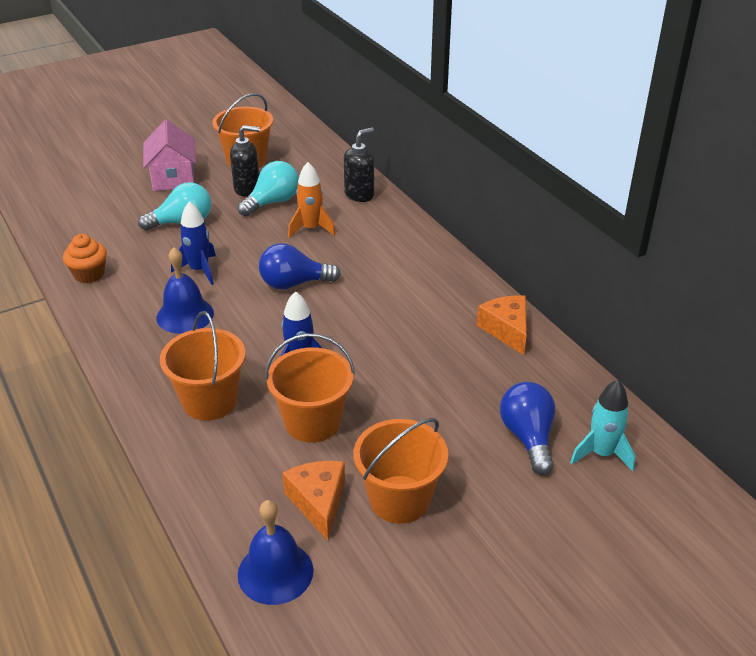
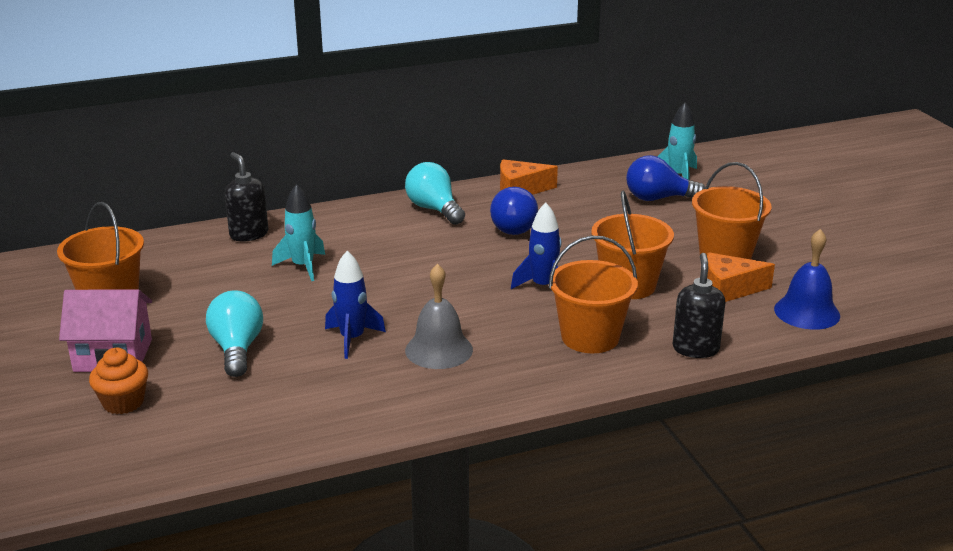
camera: 80 degrees left, 10 degrees down
orange cupcake [63,234,107,283] -> orange cupcake moved to [89,348,148,414]
blue bell [156,247,214,334] -> grey bell [405,264,473,369]
black soap dispenser [230,125,260,197] -> black soap dispenser moved to [673,253,725,358]
turquoise light bulb [238,161,299,216] -> turquoise light bulb moved to [405,162,465,225]
blue light bulb [259,243,341,290] -> blue light bulb moved to [490,187,538,235]
orange rocket [288,162,335,238] -> turquoise rocket [272,184,325,281]

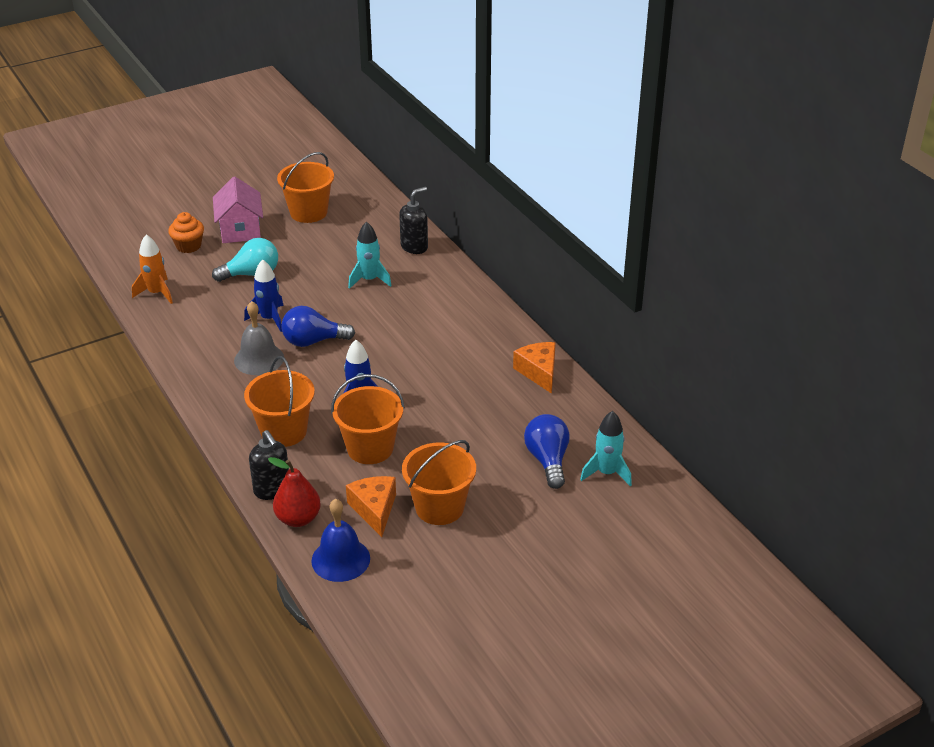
camera: 80 degrees right, 10 degrees up
turquoise light bulb [405,162,465,225] -> none
blue light bulb [490,187,538,235] -> blue light bulb moved to [282,306,355,347]
black soap dispenser [673,253,725,358] -> black soap dispenser turned 60 degrees clockwise [249,430,289,500]
none -> orange rocket [132,234,173,304]
none -> red pear [268,457,321,527]

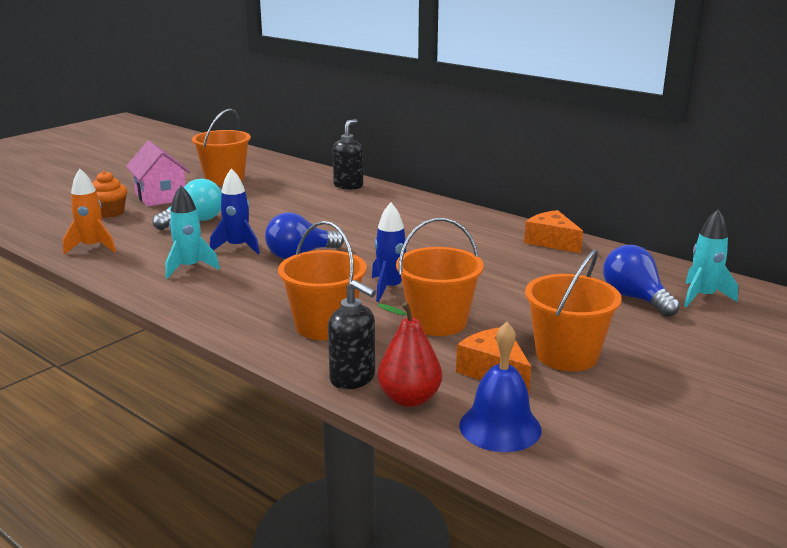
camera: 20 degrees left, 15 degrees down
grey bell [234,301,284,375] -> none
turquoise rocket [348,221,392,289] -> turquoise rocket moved to [165,185,220,279]

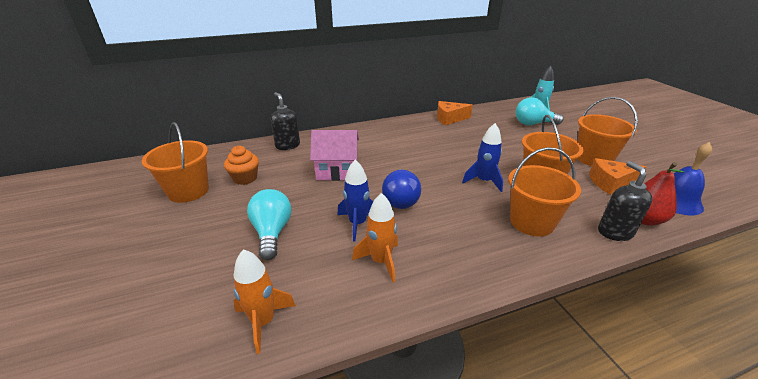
camera: 60 degrees left, 10 degrees up
orange cupcake [92,171,127,218] -> orange cupcake moved to [224,146,259,185]
pink house [126,141,190,207] -> pink house moved to [310,130,359,181]
turquoise rocket [165,185,220,279] -> orange rocket [352,193,398,282]
black soap dispenser [328,280,376,389] -> black soap dispenser turned 75 degrees counterclockwise [598,161,652,241]
blue light bulb [603,245,680,317] -> turquoise light bulb [515,97,563,125]

